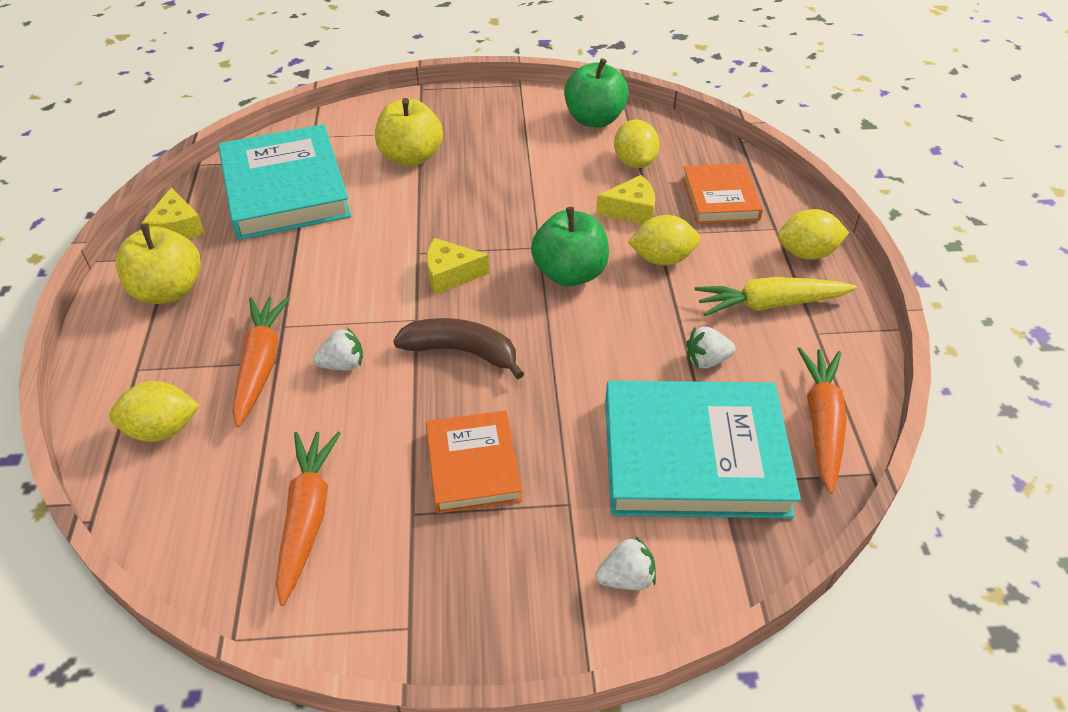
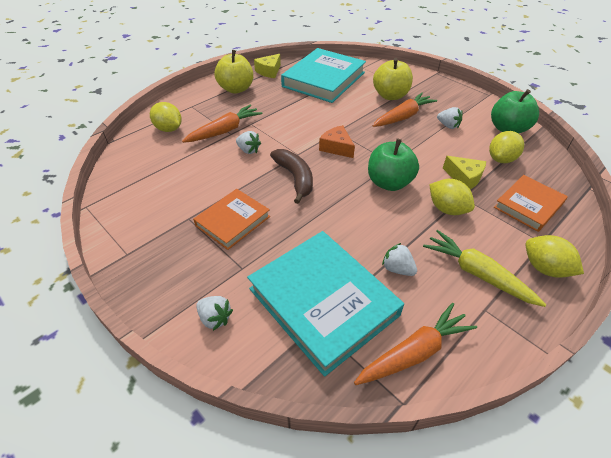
camera: 50 degrees right, 0 degrees up
orange carrot [275,431,341,606] -> orange carrot moved to [373,93,437,127]
yellow cheese [427,238,489,295] -> orange cheese [319,125,355,158]
none -> white strawberry [437,107,463,129]

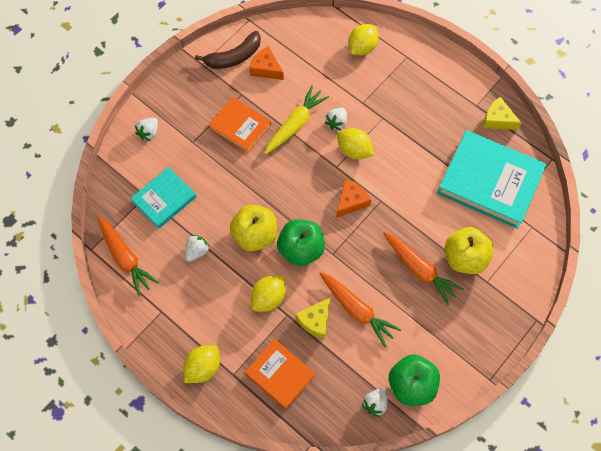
camera: 85 degrees right, 20 degrees up
orange carrot [182,105,263,143] -> orange carrot moved to [319,272,401,347]
yellow apple [214,50,253,94] -> yellow apple moved to [230,205,277,251]
turquoise book [247,231,404,377] -> turquoise book [131,167,196,229], size x0.57
brown banana [270,149,313,204] -> brown banana moved to [195,31,261,69]
yellow carrot [423,230,546,307] -> yellow carrot moved to [264,86,329,155]
white strawberry [437,107,463,129] -> white strawberry moved to [361,388,388,417]
yellow lemon [489,131,524,163] -> yellow lemon moved to [337,128,374,159]
none -> orange cheese [249,46,284,80]

